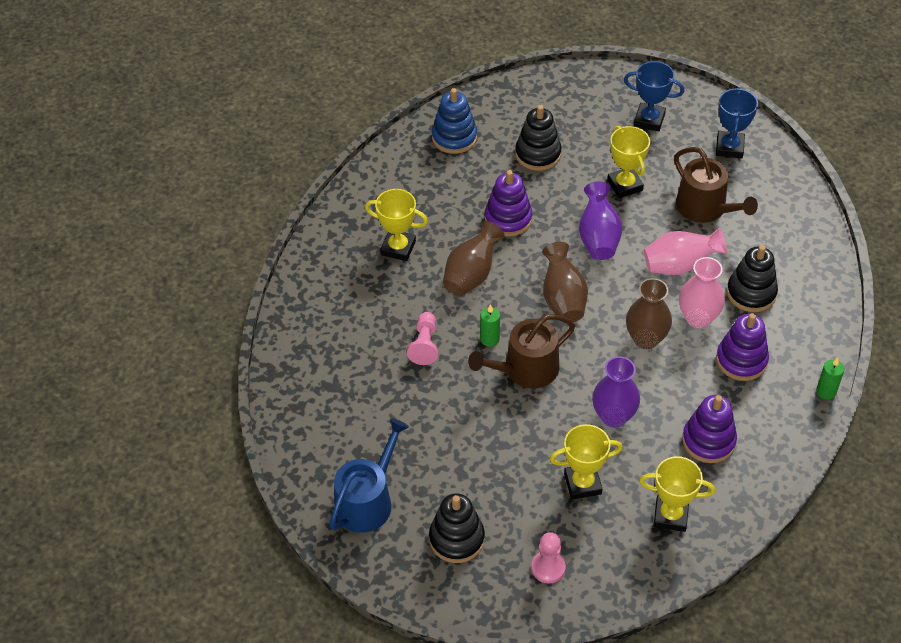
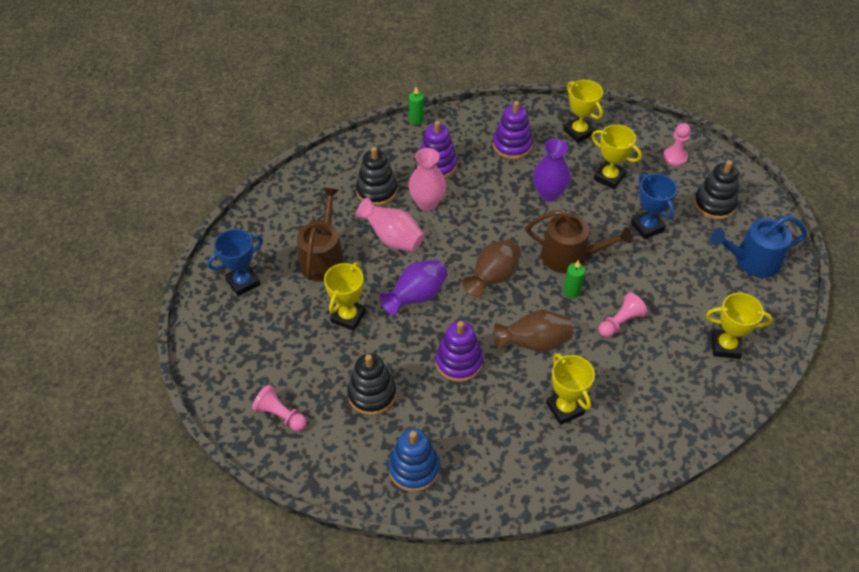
camera: 135 degrees left, 0 degrees up
blue trophy [624,61,684,131] -> blue trophy moved to [631,174,677,239]
brown vase [626,278,672,349] -> none
none -> pink pawn [252,384,307,431]
none -> yellow trophy [706,293,773,359]

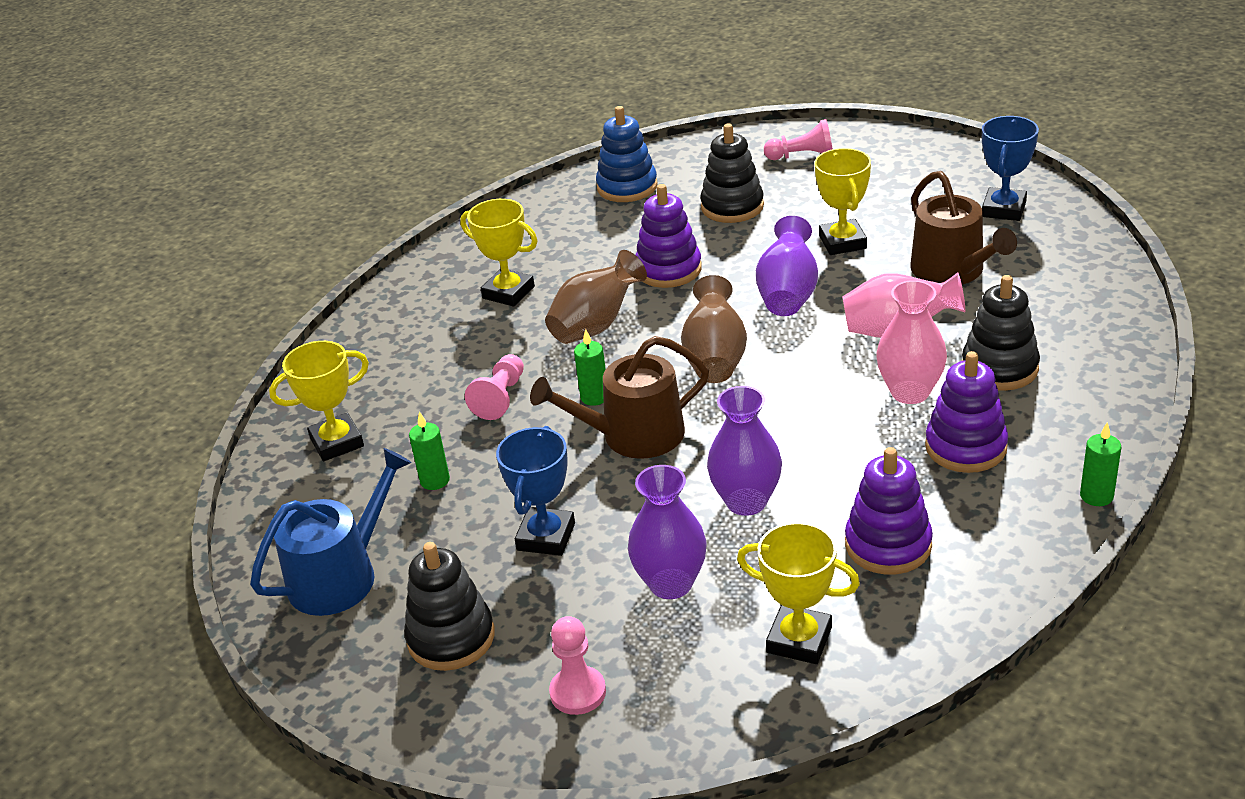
camera: 150 degrees right, 15 degrees down
yellow trophy [591,125,642,189] -> purple vase [628,465,707,599]
blue trophy [631,174,677,239] -> blue trophy turned 75 degrees clockwise [496,426,575,556]
none -> green candle [409,411,450,490]

